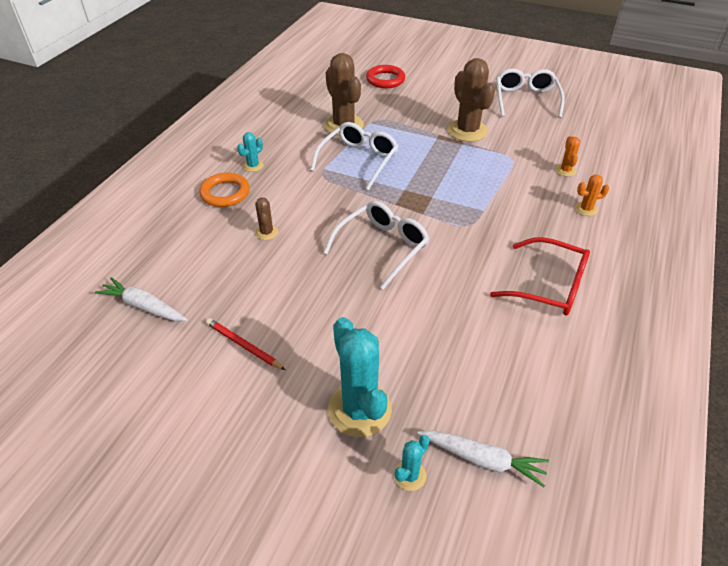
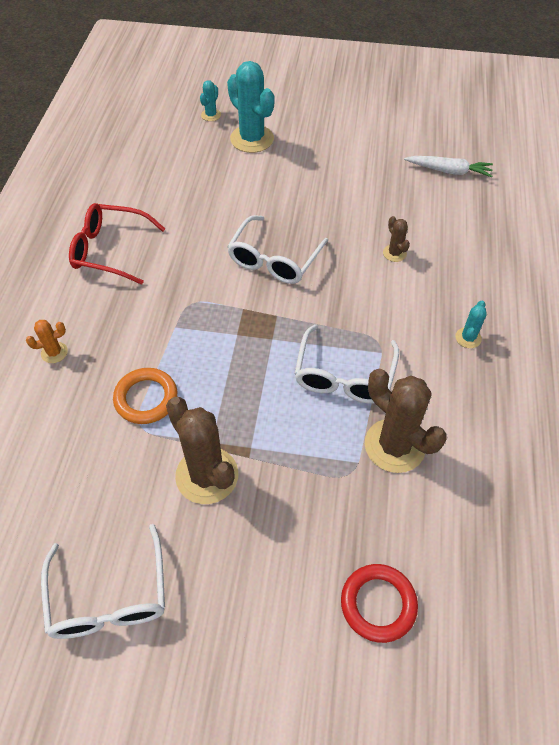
camera: 165 degrees right, 10 degrees up
orange ring [199,173,250,207] -> orange ring moved to [113,368,177,424]
red pencil [206,318,285,370] -> none
white carrot [417,430,549,487] -> none
orange cactus [555,136,580,177] -> none

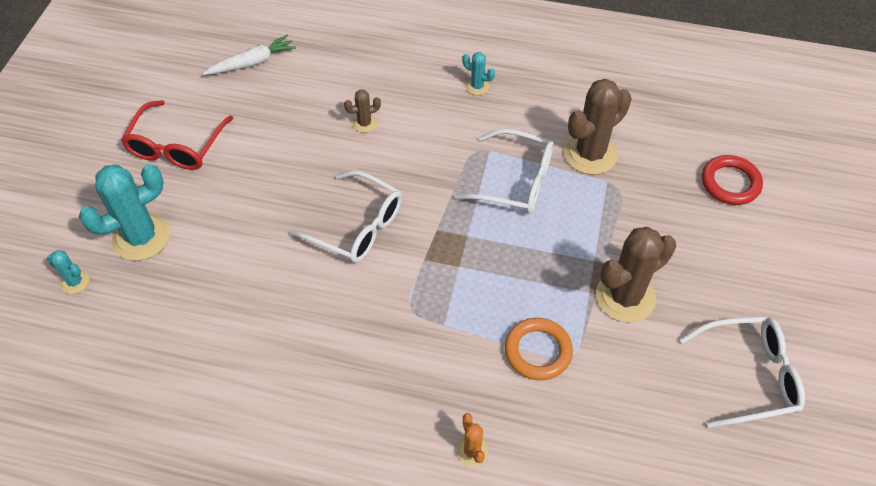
camera: 85 degrees left, 0 degrees up
red glasses [69,203,165,285] -> red glasses moved to [121,100,233,170]
white carrot [404,156,493,177] -> white carrot turned 45 degrees clockwise [203,34,296,75]

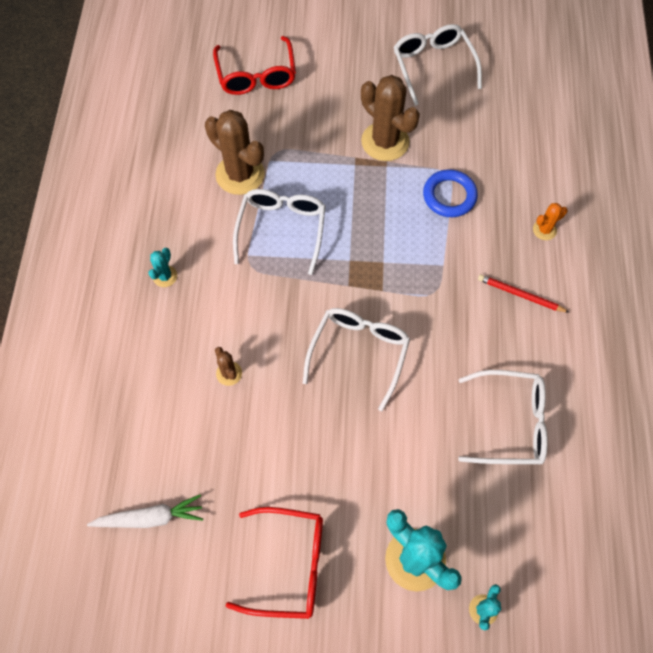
camera: 100 degrees left, 10 degrees up
white carrot [203,34,296,75] -> white carrot turned 120 degrees clockwise [87,494,203,528]
orange ring [505,318,573,380] -> blue ring [423,169,478,217]
red ring [702,155,763,205] -> red glasses [213,36,296,95]
none -> white glasses [458,370,548,465]
none -> red pencil [478,274,570,313]

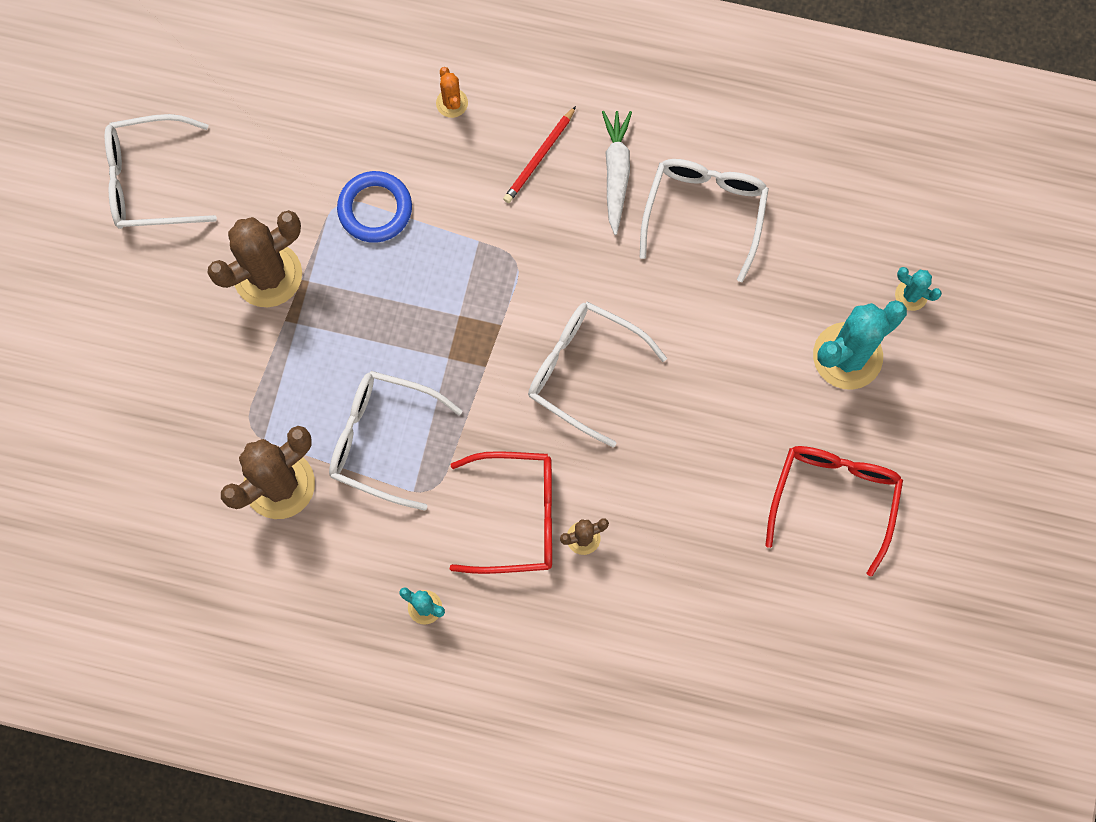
camera: 80 degrees left, 10 degrees up
white carrot [87,494,203,528] -> white carrot moved to [602,111,632,235]
red glasses [213,36,296,95] -> red glasses moved to [450,451,552,574]

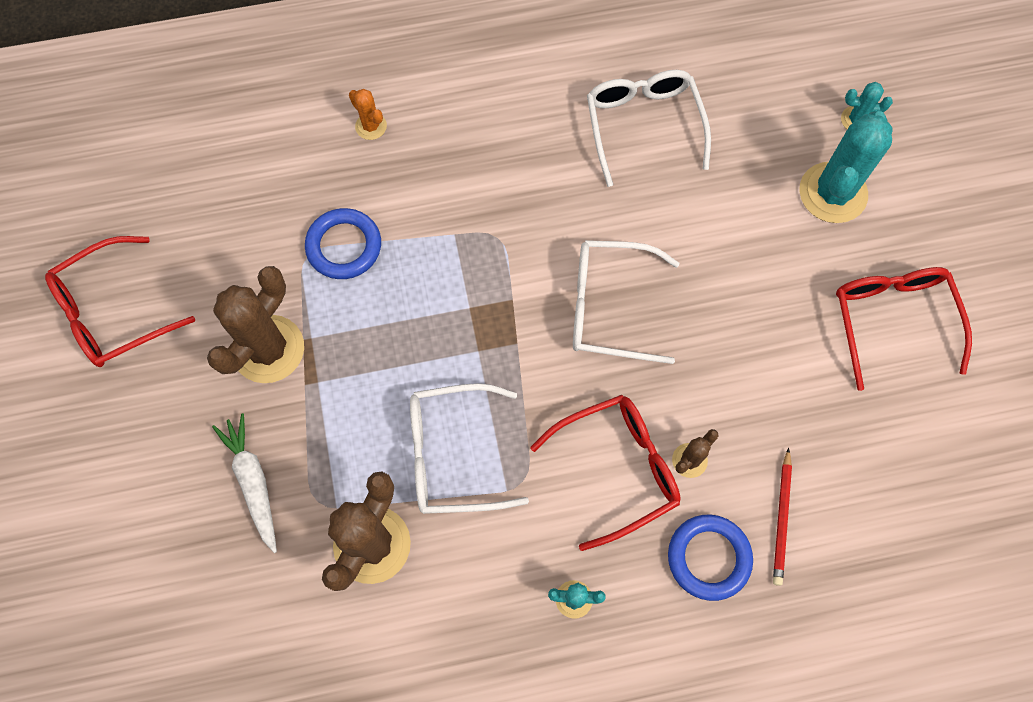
camera: 25 degrees left, 5 degrees down
white glasses [105,114,217,229] -> red glasses [45,236,195,367]
red pencil [503,106,576,203] -> red pencil moved to [773,448,792,586]
white carrot [602,111,632,235] -> white carrot moved to [212,413,277,553]
none -> blue ring [668,515,753,601]

